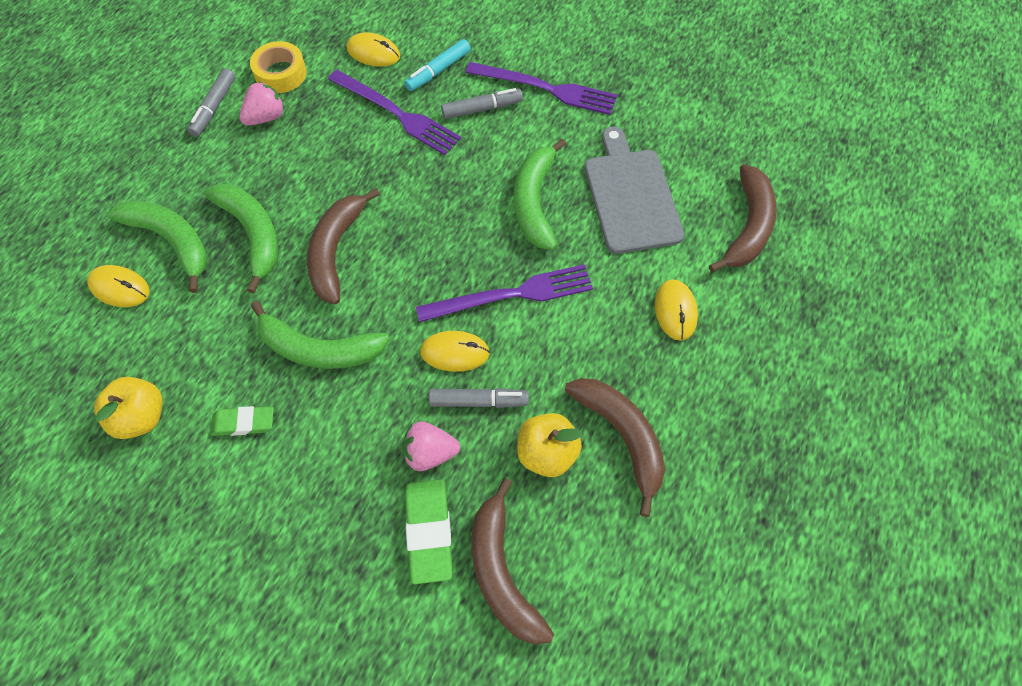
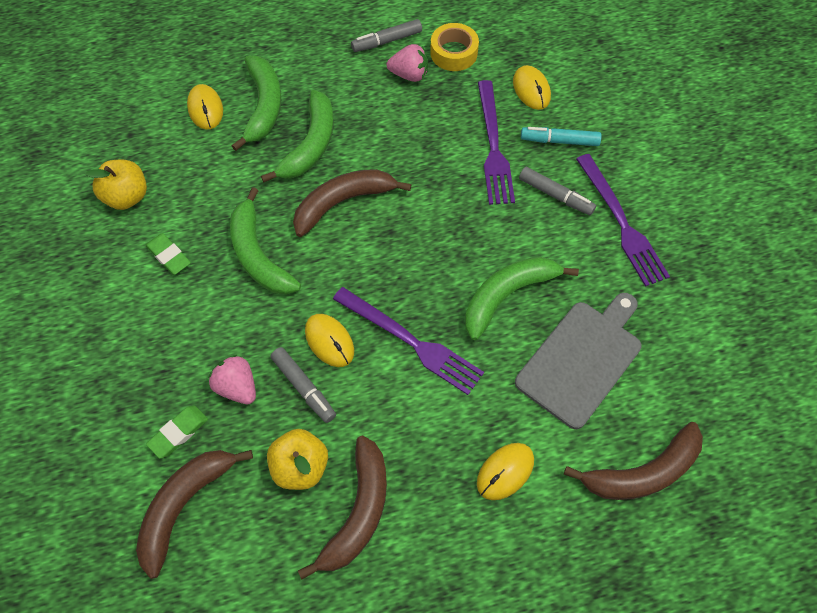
camera: 50 degrees right, 0 degrees up
green eraser [405,479,453,584] -> green eraser [146,406,208,459], size x0.65

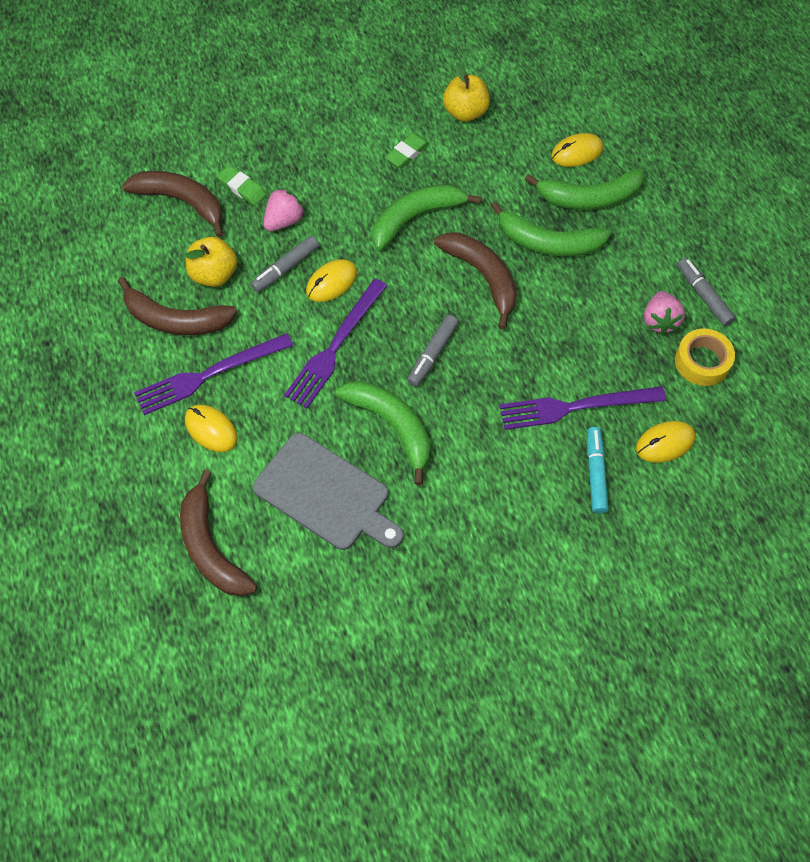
camera: 85 degrees right, 0 degrees up
grey marker [519,167,596,215] -> grey marker moved to [407,315,459,387]
purple fork [576,154,670,287] -> purple fork moved to [134,333,293,415]

